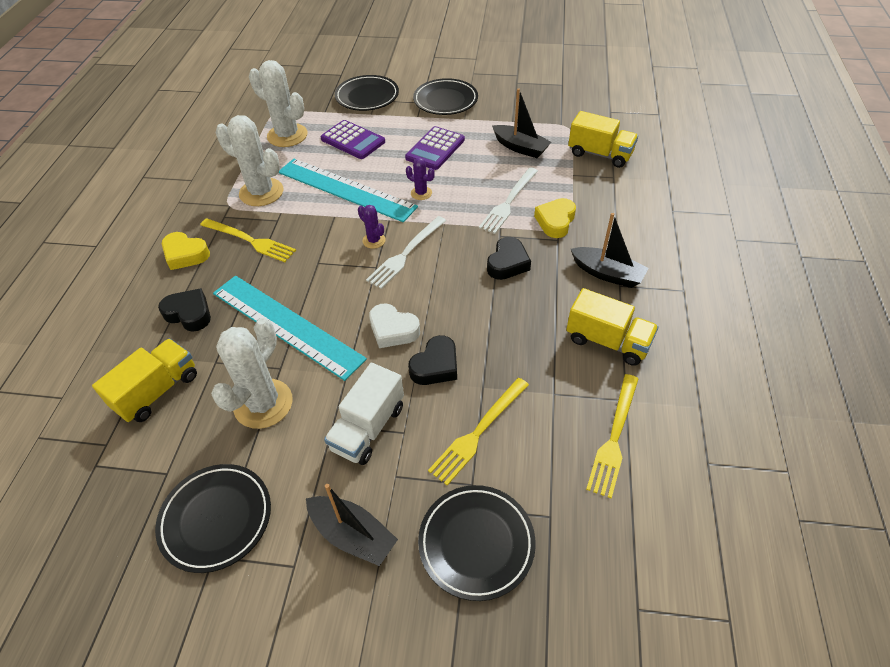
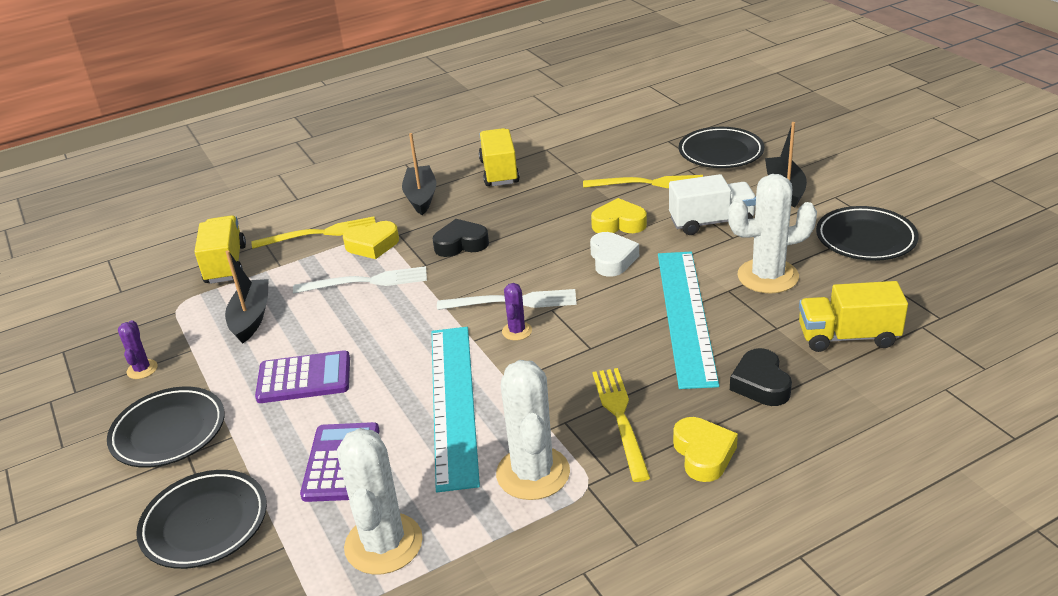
camera: 125 degrees left, 15 degrees down
purple cactus [406,158,435,200] -> purple cactus moved to [118,320,158,379]
black heart [408,335,457,385] -> yellow heart [591,198,647,233]
yellow fork [586,374,638,498] -> yellow fork moved to [252,216,376,249]

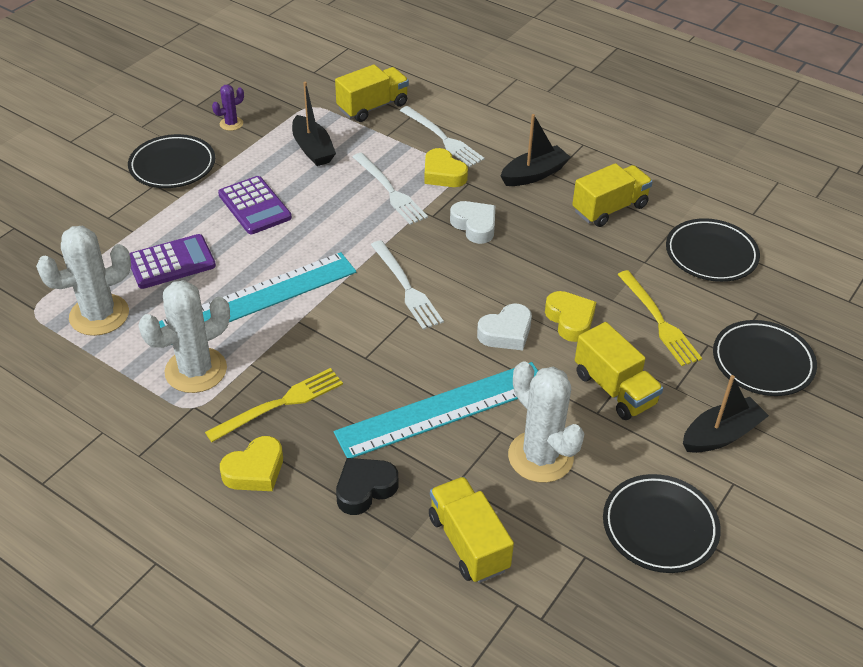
camera: 60 degrees right, 10 degrees up
black plate [136,470,267,569] -> black plate moved to [666,218,760,282]
black boat [225,250,269,344] -> black boat turned 90 degrees clockwise [292,82,336,166]
yellow fork [252,216,376,249] -> white fork [400,106,485,167]
black heart [433,219,489,257] -> white heart [450,201,495,244]
purple cactus [502,283,532,340] -> none
white truck [669,174,756,235] -> yellow truck [575,322,663,420]

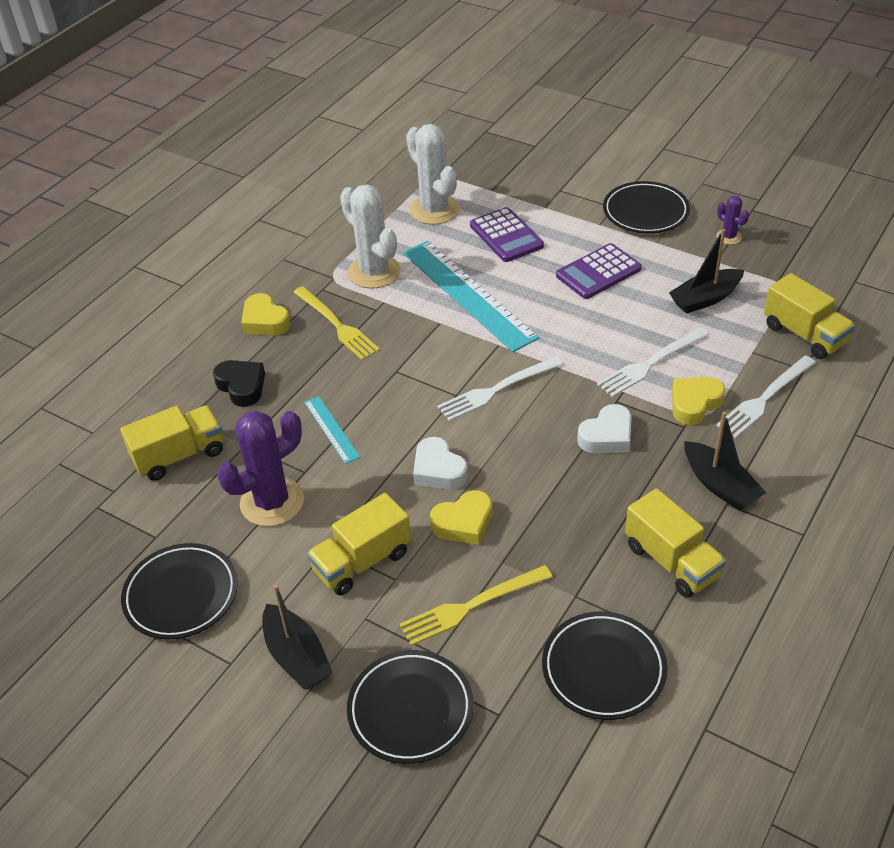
camera: 90 degrees right, 0 degrees up
turquoise ruler [334,362,538,458] -> turquoise ruler [304,396,361,464], size x0.46
white cactus [508,361,584,483] -> purple cactus [217,411,304,527]

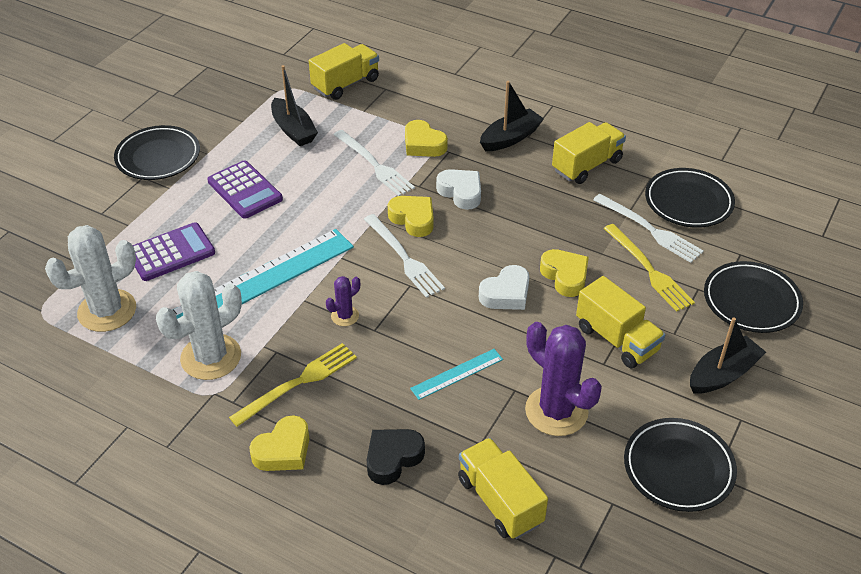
camera: 95 degrees left, 0 degrees up
purple cactus [716,196,749,245] -> purple cactus moved to [326,276,360,326]
white fork [716,355,816,438] -> white fork moved to [593,194,703,263]
none -> yellow heart [388,196,434,237]

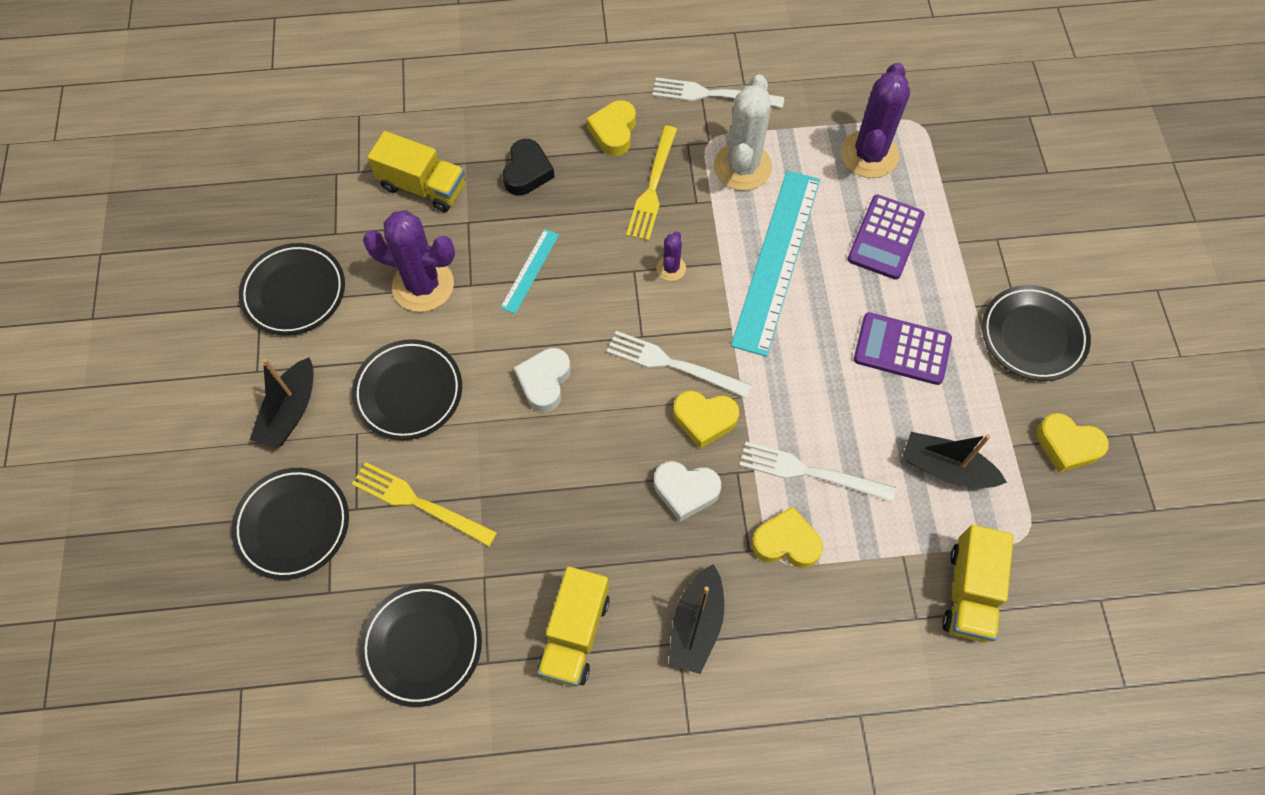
camera: 145 degrees right, 20 degrees up
white cactus [45,225,136,332] -> purple cactus [841,63,910,178]
yellow heart [540,249,589,297] -> yellow heart moved to [1036,413,1109,473]
yellow truck [576,276,665,369] -> black plate [352,339,462,440]
white fork [593,194,703,263] -> white fork moved to [652,78,784,108]

